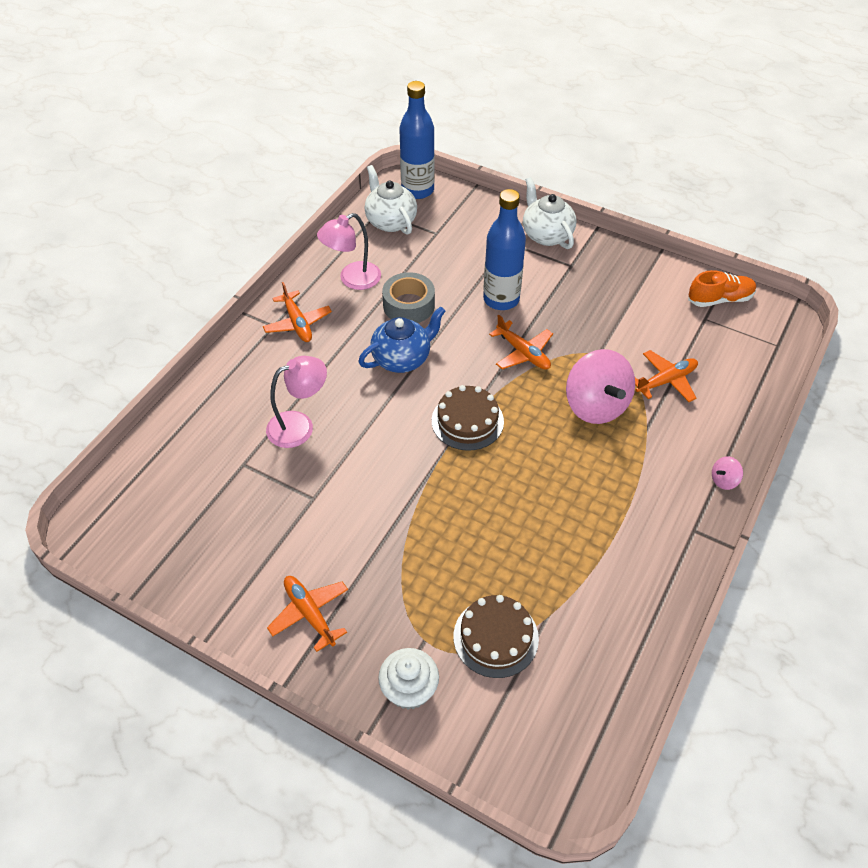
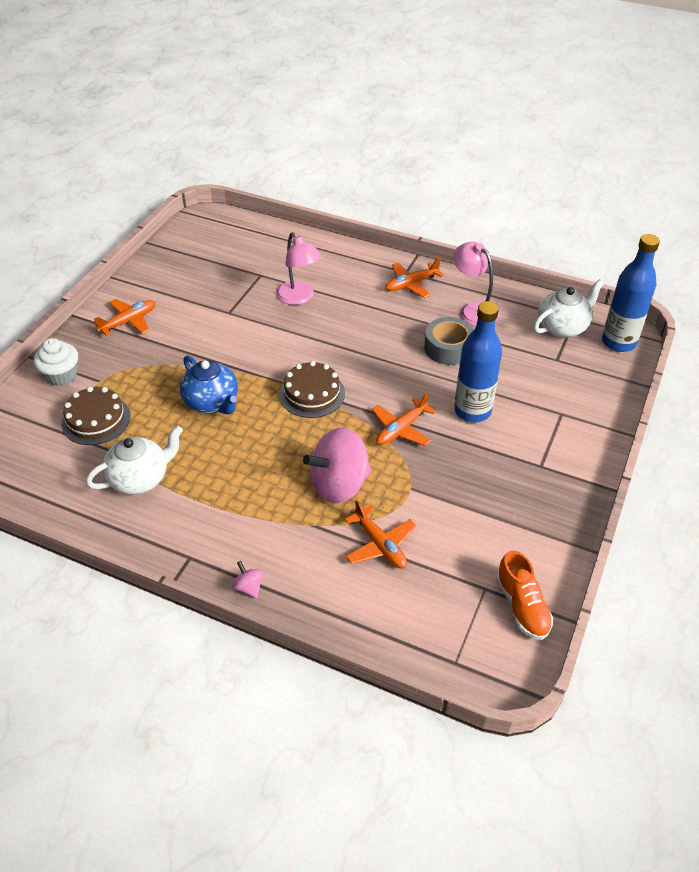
camera: 85 degrees right, 5 degrees down
blue teapot [358,306,445,373] -> blue teapot moved to [180,355,238,415]
white teapot [523,177,576,249] -> white teapot moved to [86,426,183,494]

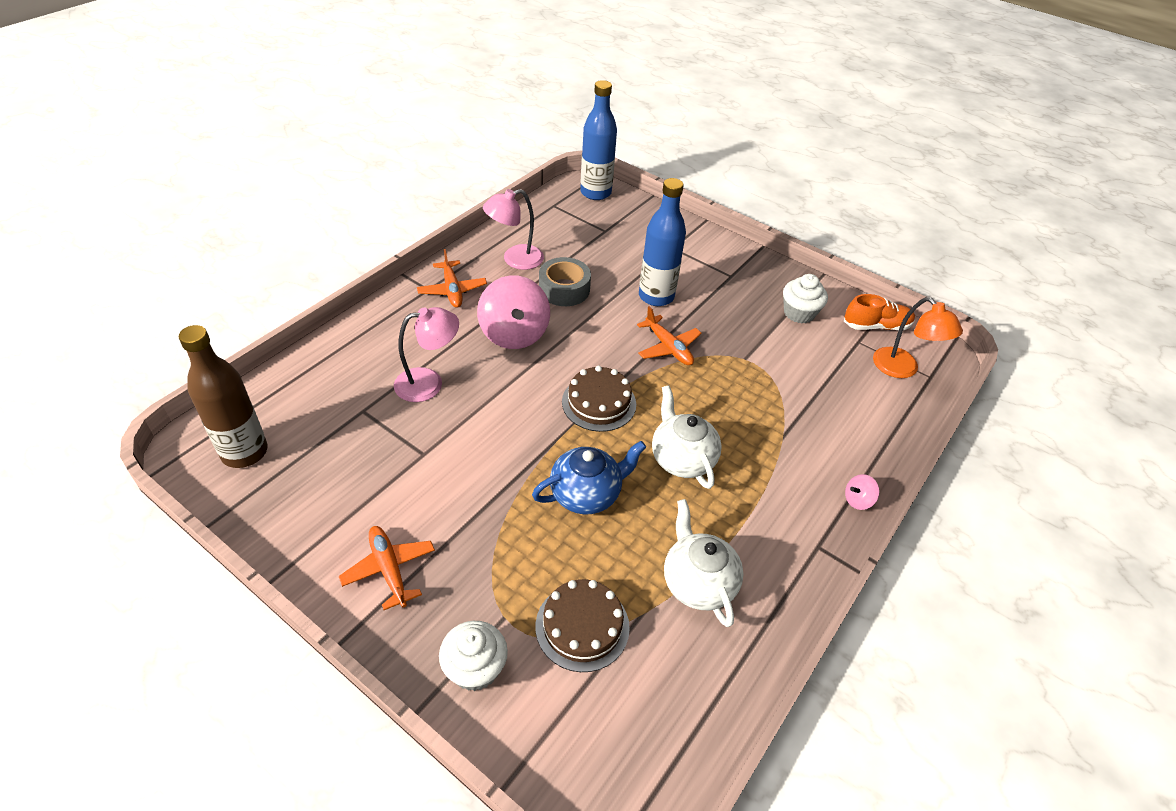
camera: 80 degrees left, 0 degrees up
pink spinning top [303,427,372,503] -> pink spinning top moved to [477,275,550,349]
orange plane [345,500,416,569] -> none
white teapot [533,279,604,338] -> white teapot moved to [652,385,722,489]
none -> brown bottle [179,325,268,468]
none -> white cupcake [783,274,828,323]
none -> orange lamp [873,297,963,378]

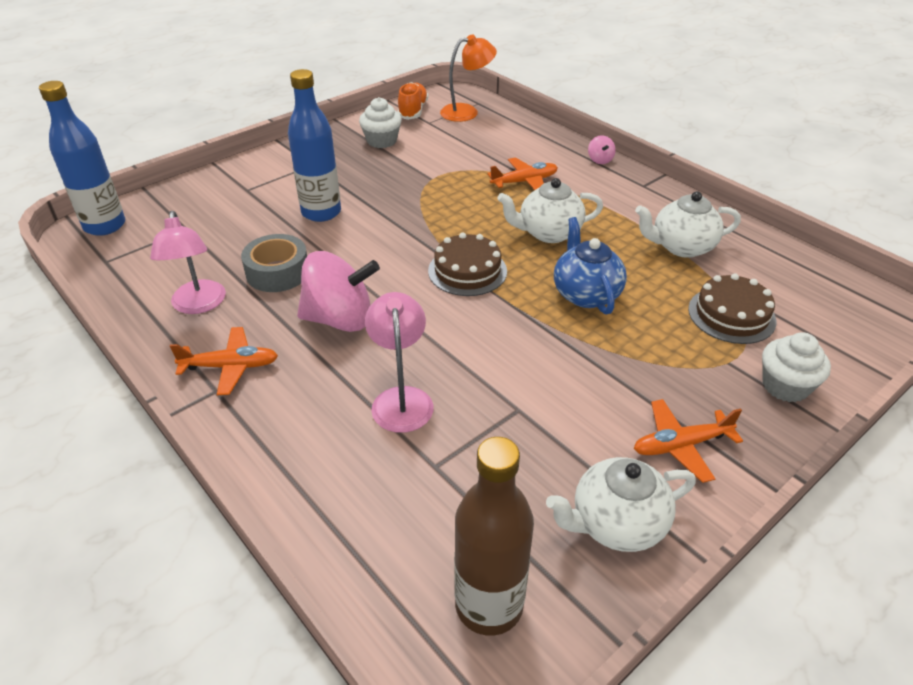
camera: 75 degrees left, 5 degrees down
orange plane [637,306,701,365] -> orange plane moved to [487,157,558,190]
none -> white teapot [546,457,696,552]

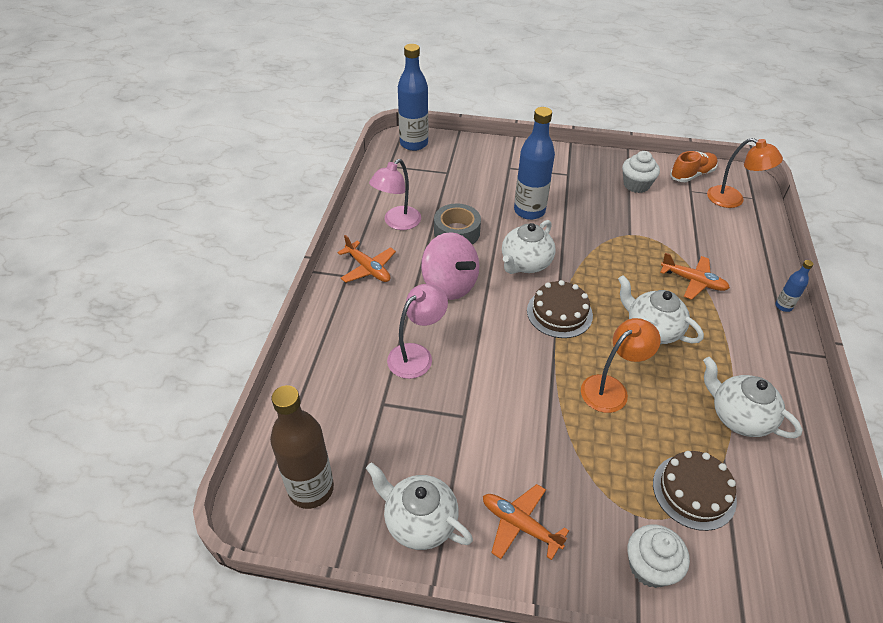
camera: 50 degrees right, 5 degrees up
blue teapot [554,217,627,315] -> orange lamp [581,318,661,413]
pink spinning top [588,135,616,164] -> blue bottle [775,260,814,312]
none -> white teapot [502,220,555,274]

